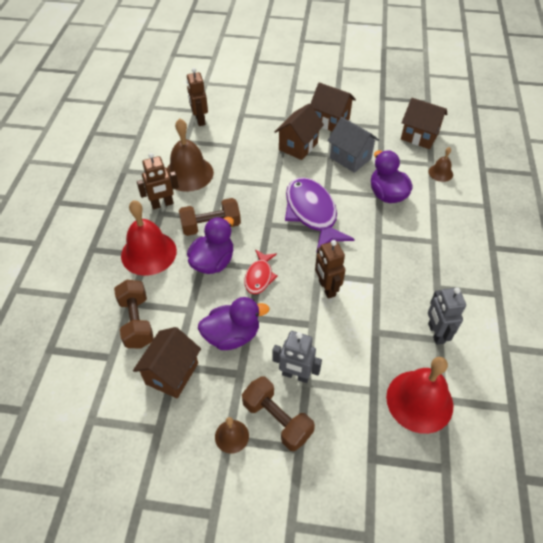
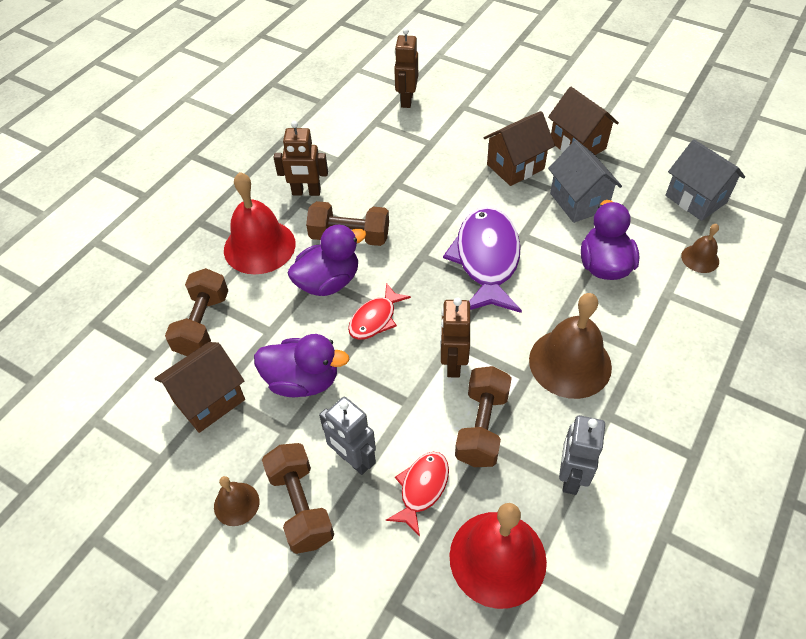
camera: 25 degrees right, 0 degrees up
brown bell [167,119,214,192] -> brown bell moved to [529,293,612,399]
brown house [401,98,447,149] -> grey house [665,139,745,221]
none -> red fish [386,452,449,536]
none -> brown dumbbell [455,366,512,467]

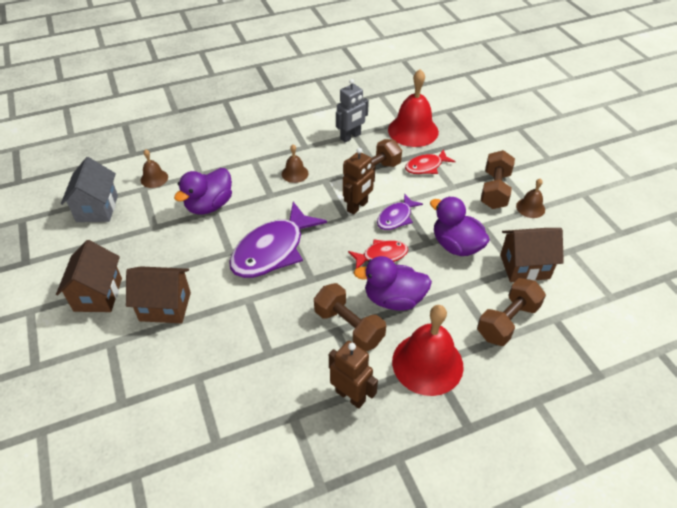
camera: 145 degrees left, 5 degrees down
grey robot [319,397,376,475] -> none
brown robot [394,28,418,108] -> none
brown bell [529,293,612,399] -> brown bell [282,144,309,183], size x0.50
grey house [548,140,622,223] -> none
none -> purple fish [377,194,423,230]

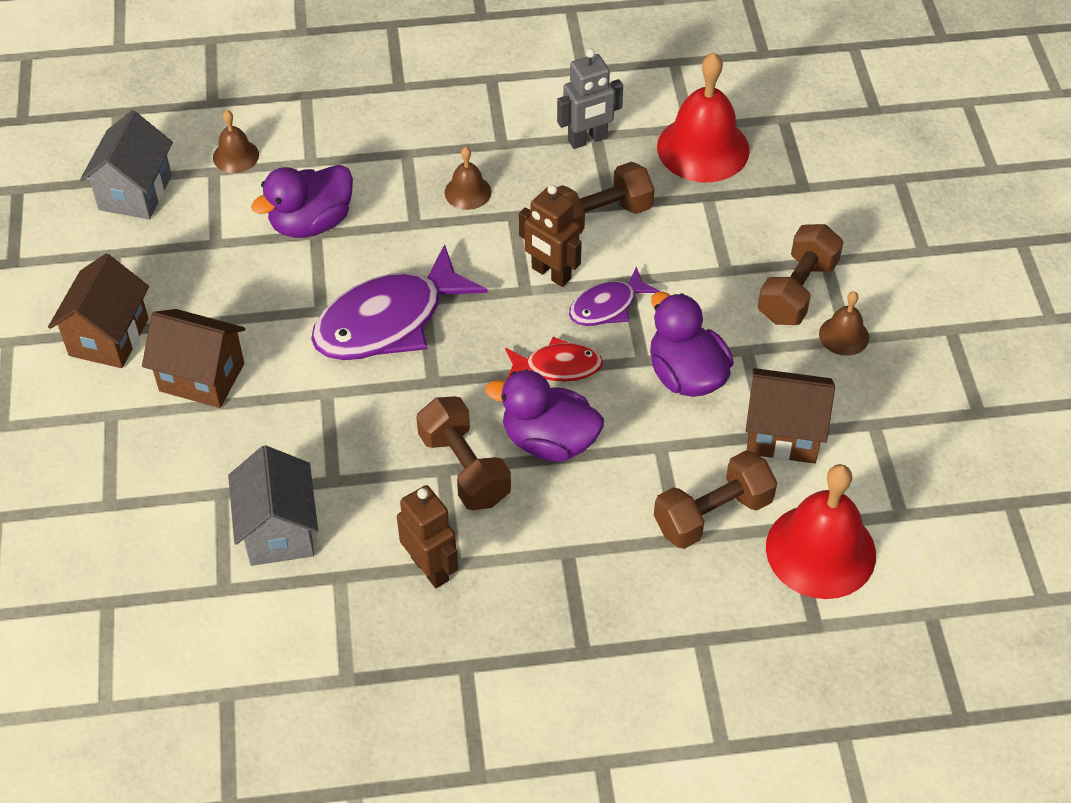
camera: 15 degrees right, 5 degrees up
brown robot [343,148,376,215] -> brown robot turned 75 degrees clockwise [519,185,582,287]
red bell [392,305,464,396] -> red bell moved to [766,464,876,599]
red fish [405,149,456,174] -> none
none -> grey house [228,445,318,566]

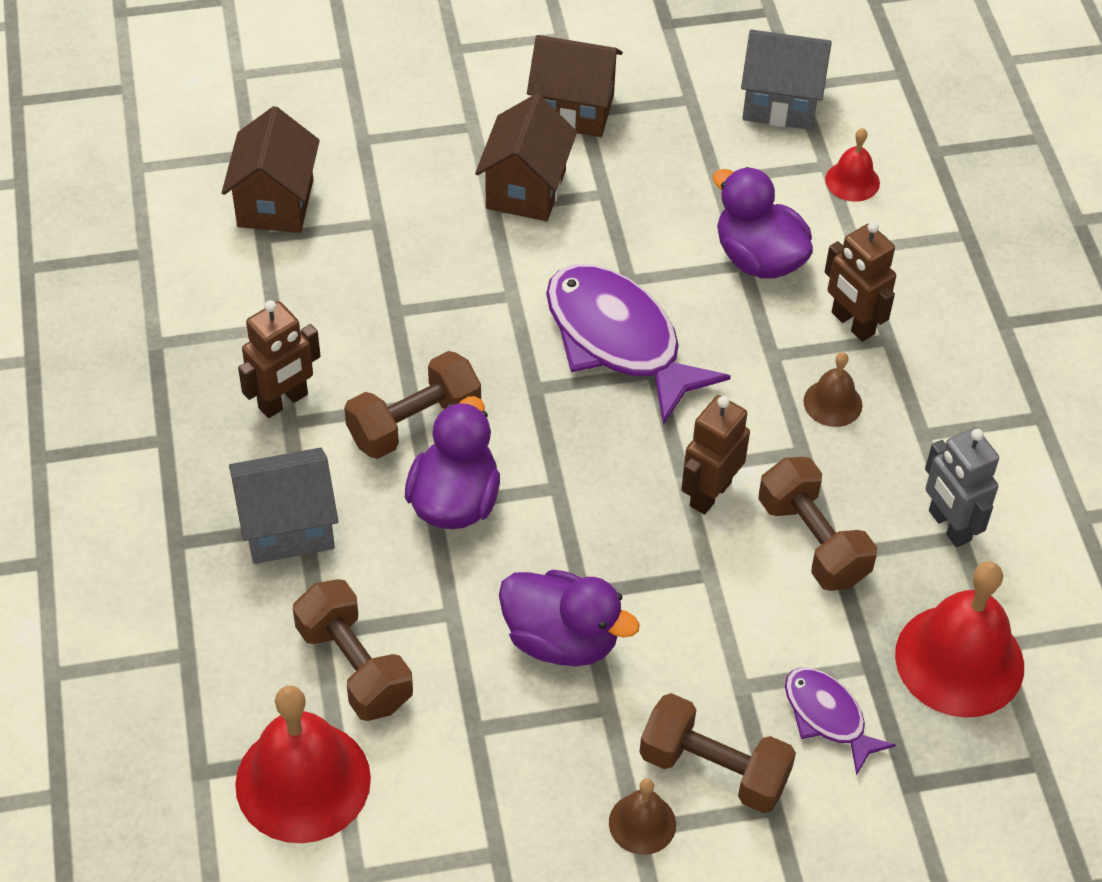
camera: 85 degrees right, 0 degrees up
brown bell [213,110,259,173] -> red bell [825,128,880,202]
grey house [228,445,318,566] -> grey house moved to [229,448,338,564]
red fish [505,337,603,382] -> none
purple fish [569,267,660,326] -> purple fish moved to [785,668,896,776]
purple duck [650,291,734,397] -> purple duck turned 60 degrees clockwise [499,570,640,666]
brown house [746,368,835,463] -> brown house moved to [222,106,320,233]
none -> brown robot [825,222,896,342]

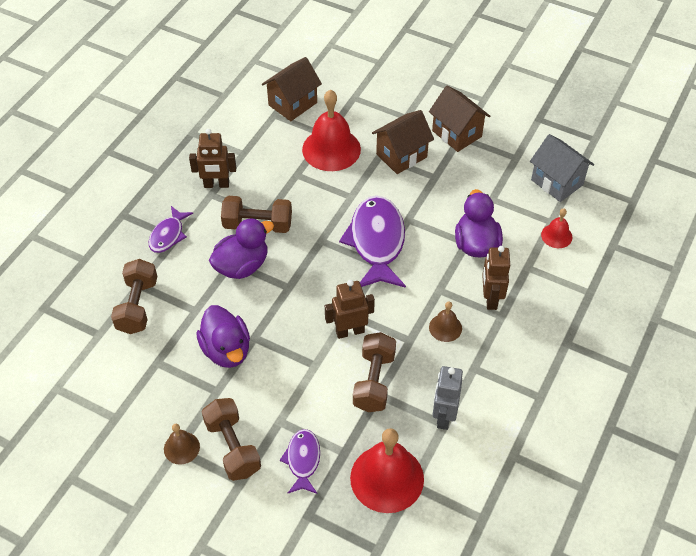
camera: 40 degrees right, 0 degrees up
grey house [229,448,338,564] -> purple fish [149,206,193,253]
red bell [235,686,371,843] -> red bell moved to [302,90,361,171]

